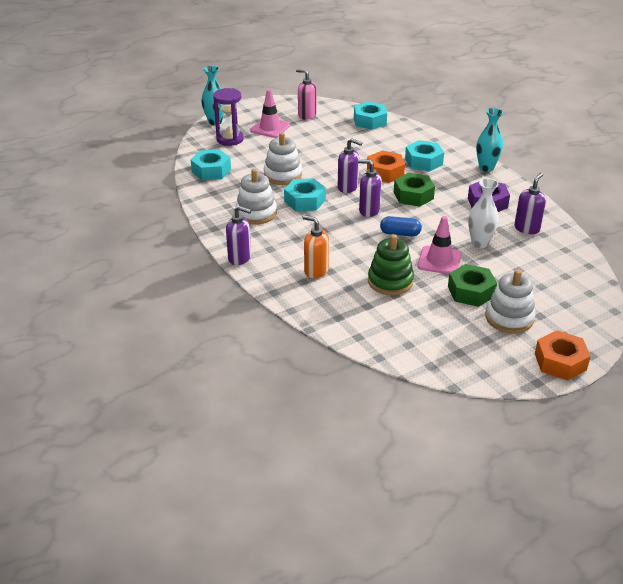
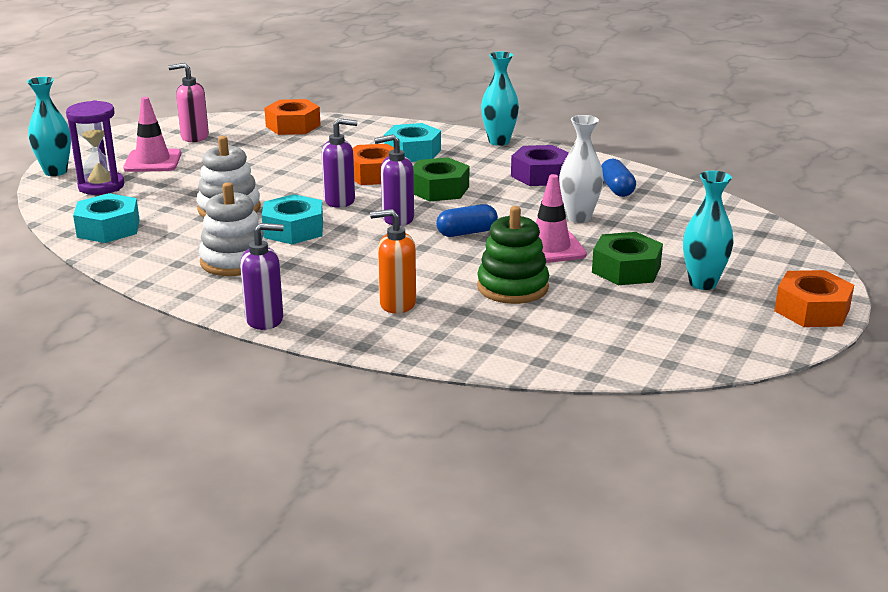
camera: 30 degrees left, 10 degrees down
turquoise nut [354,101,387,130] -> orange nut [264,99,321,135]
white stacking toy [485,270,536,334] -> turquoise vase [683,171,733,290]
purple soap dispenser [514,173,546,234] -> blue capsule [601,159,636,197]

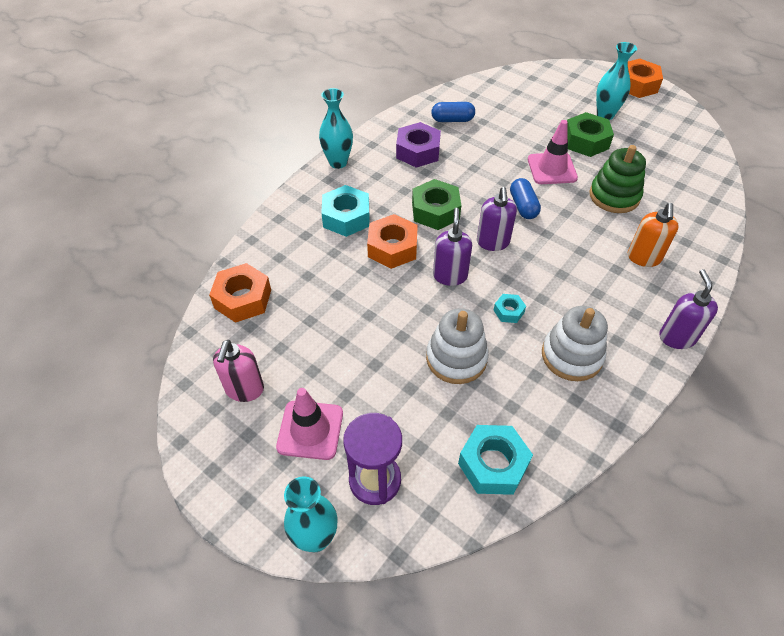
camera: 80 degrees left, 25 degrees up
turquoise nut [262,194,323,244] -> turquoise nut [493,294,526,323], size x0.52
white vase [559,115,603,223] -> none

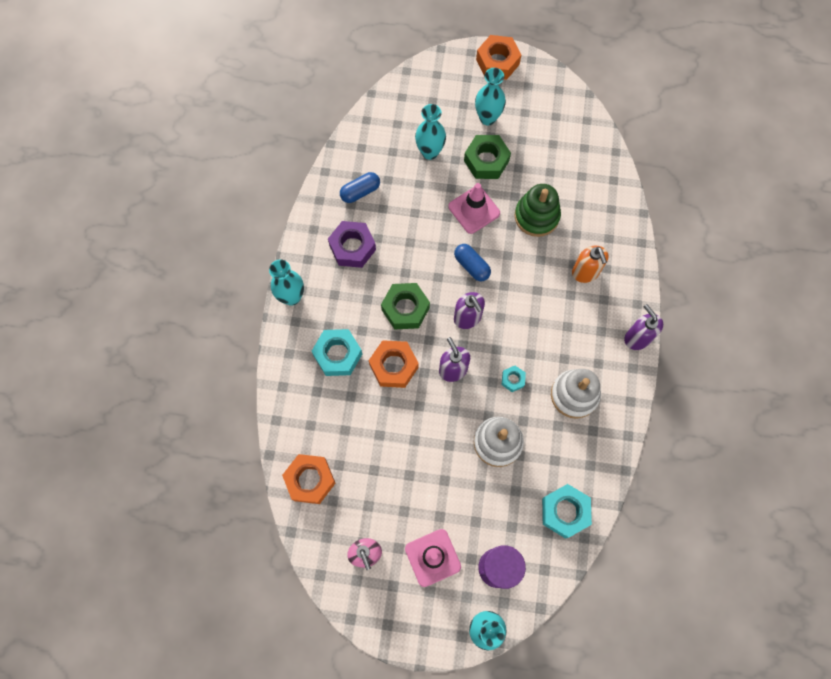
camera: 30 degrees left, 20 degrees up
none -> turquoise vase [415,104,446,160]

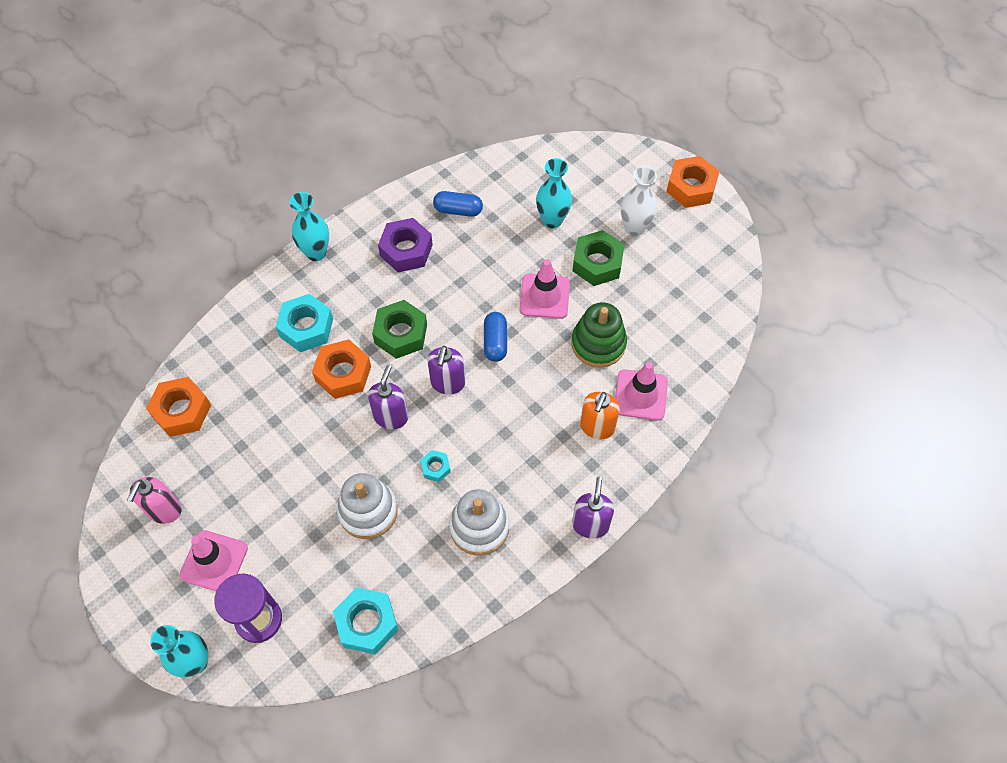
camera: 40 degrees right, 10 degrees down
turquoise vase [475,68,506,125] -> white vase [621,166,657,236]
none -> pink traffic cone [615,362,668,421]

